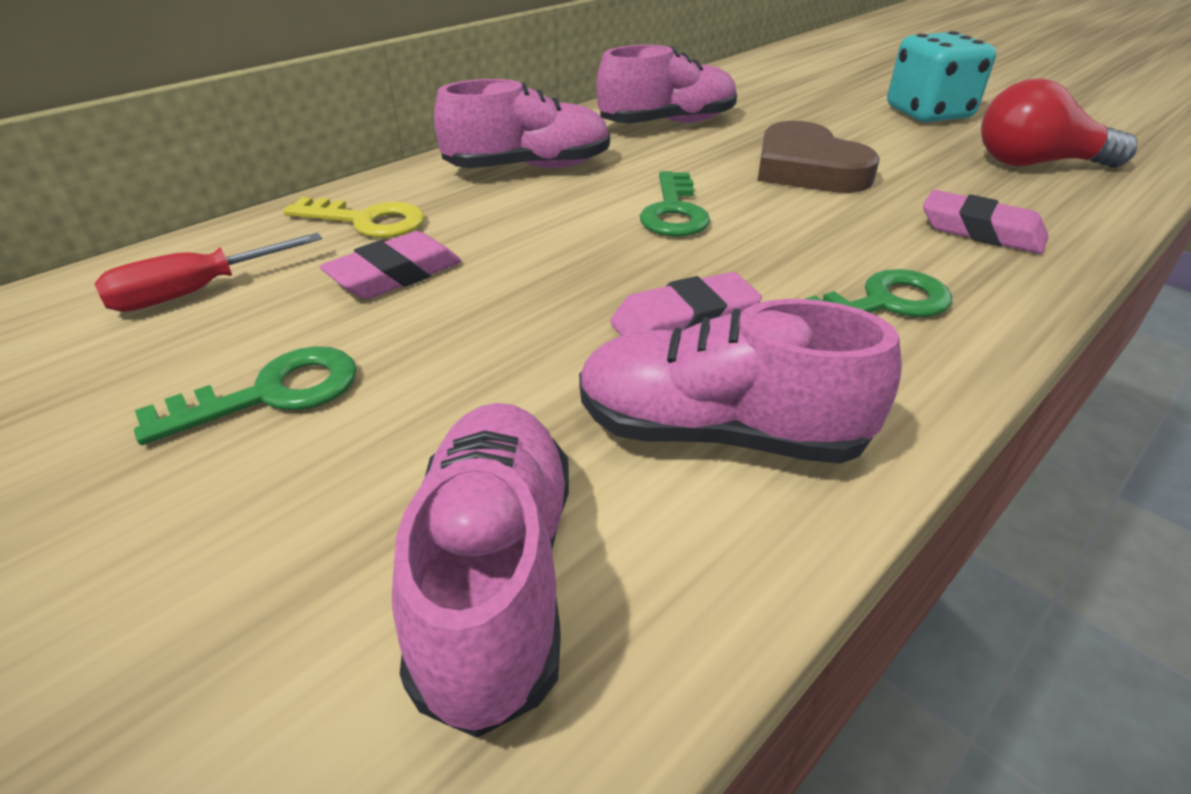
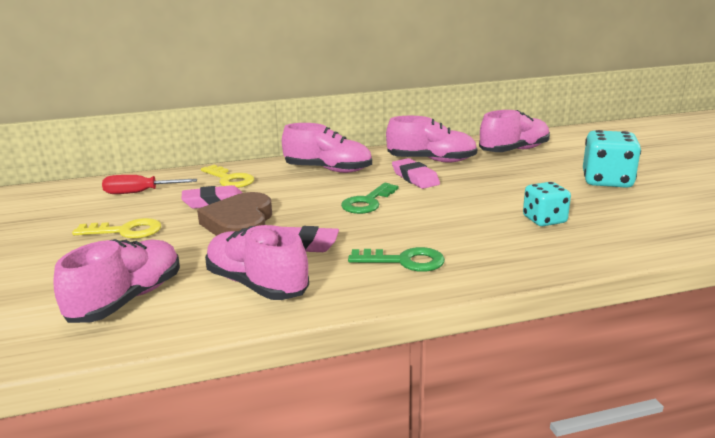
camera: 30 degrees right, 15 degrees down
green key [134,346,357,445] -> yellow key [72,218,161,239]
brown heart [758,121,880,193] -> brown heart moved to [197,192,272,236]
pink eraser [923,190,1049,254] -> pink eraser moved to [392,158,440,189]
red light bulb [981,78,1137,168] -> none
none -> pink shoe [479,110,550,152]
none -> turquoise dice [523,182,571,226]

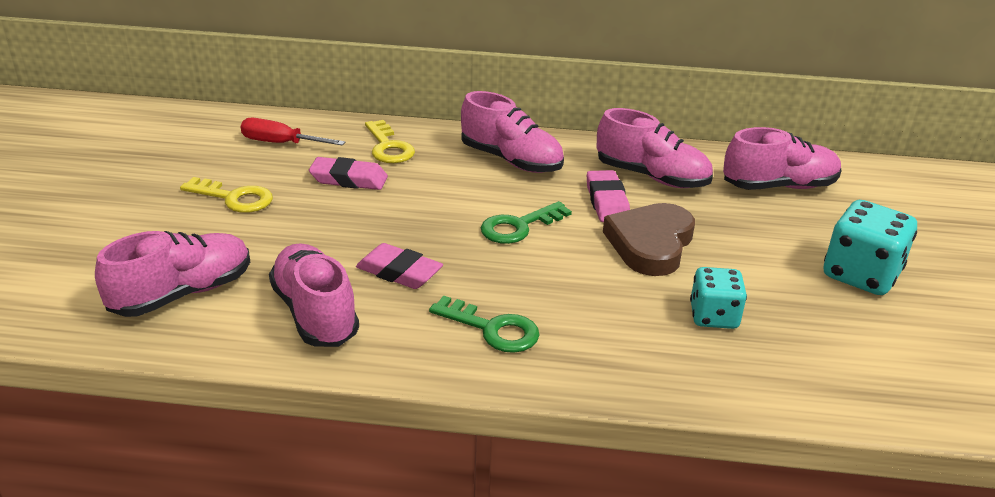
camera: 20 degrees right, 10 degrees up
brown heart [197,192,272,236] -> brown heart moved to [603,203,695,276]

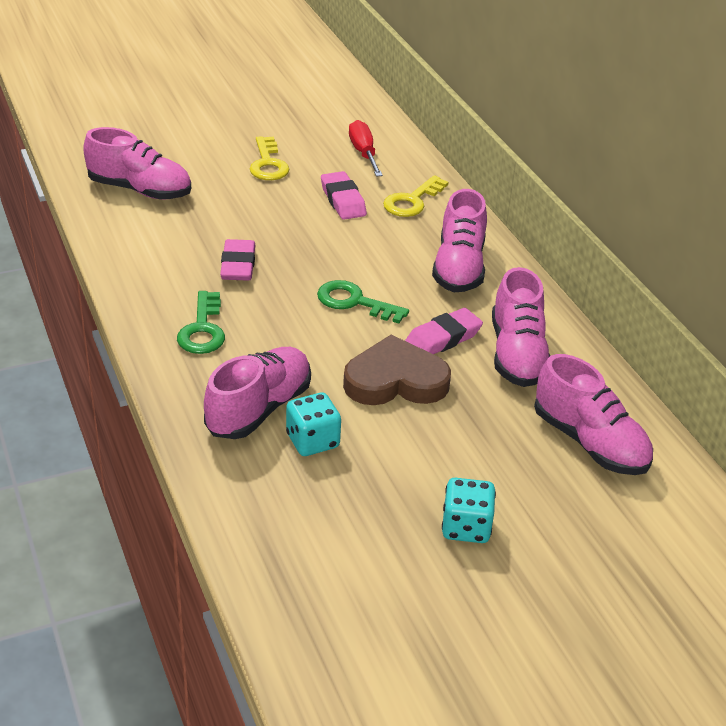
camera: 60 degrees right, 5 degrees up
pink shoe [269,243,359,347] -> pink shoe moved to [204,347,311,439]
turquoise dice [824,200,917,295] -> turquoise dice [442,478,496,543], size x0.65

